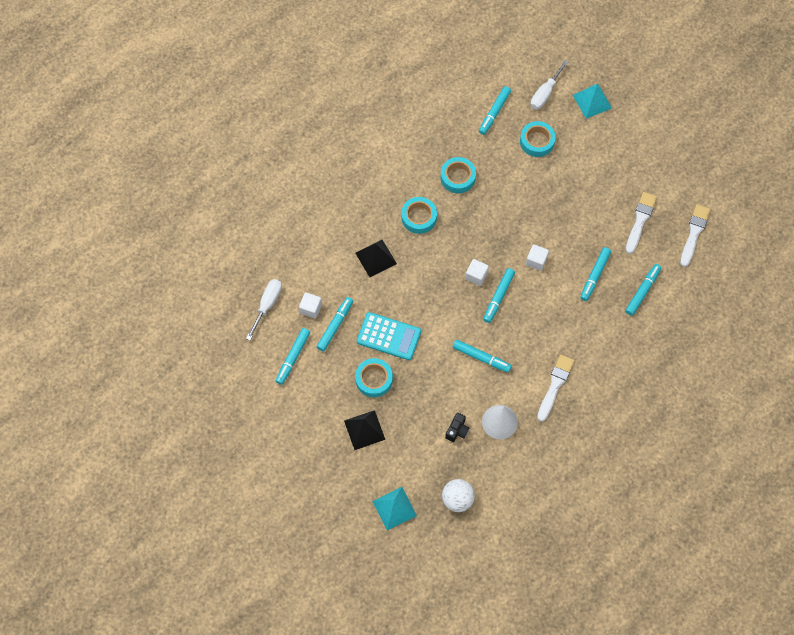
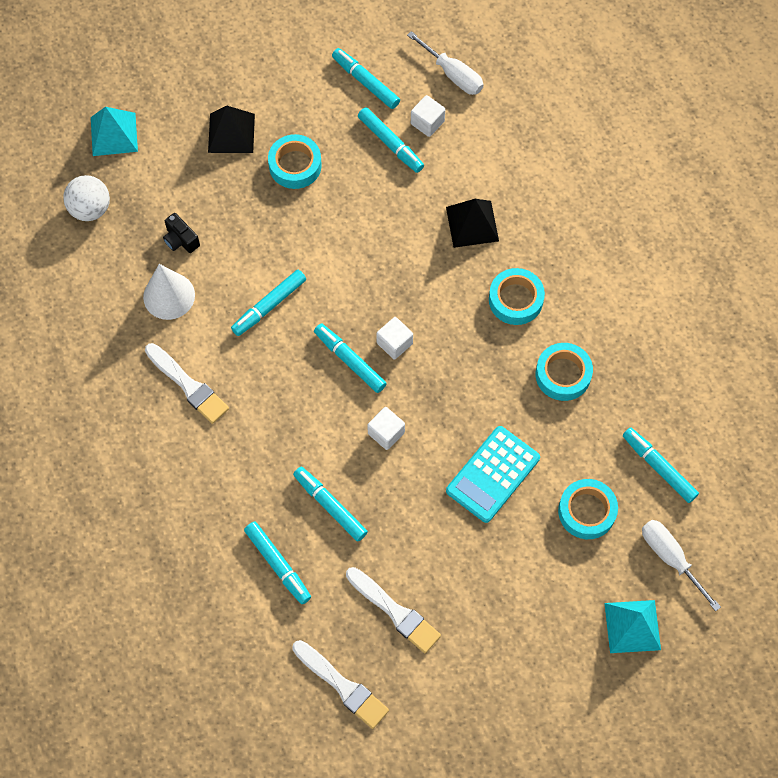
camera: 110 degrees right, 0 degrees up
turquoise calculator [357,312,421,360] -> turquoise calculator moved to [446,426,540,523]

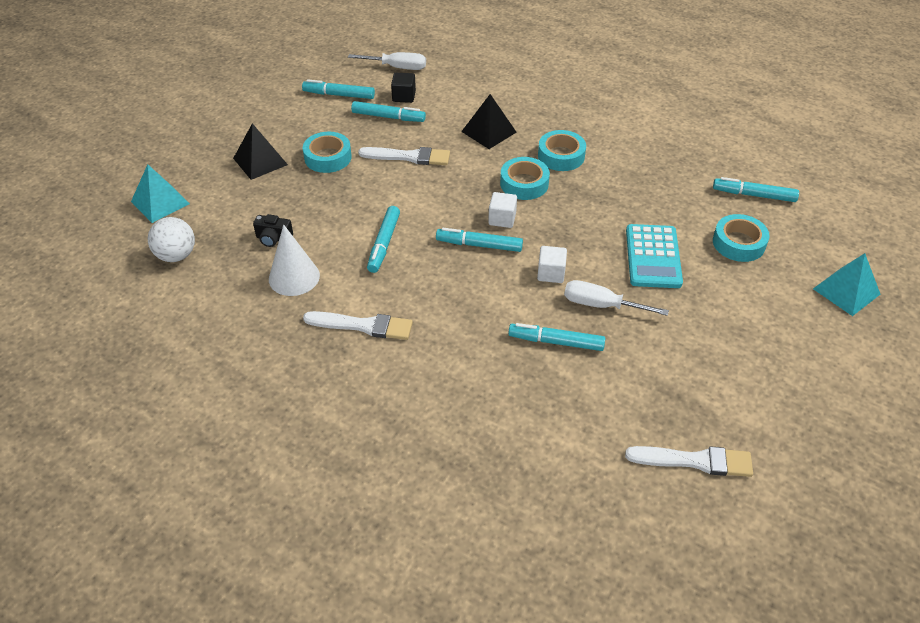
camera: 35 degrees left, 20 degrees down
turquoise marker [244,522,311,604] -> none
white brush [346,567,441,653] -> white brush moved to [358,147,450,165]
white cube [411,95,445,137] -> black cube [391,73,416,103]
turquoise tape [536,343,593,401] -> turquoise tape moved to [500,157,550,200]
white screwdriver [642,520,721,611] -> white screwdriver moved to [564,280,669,316]

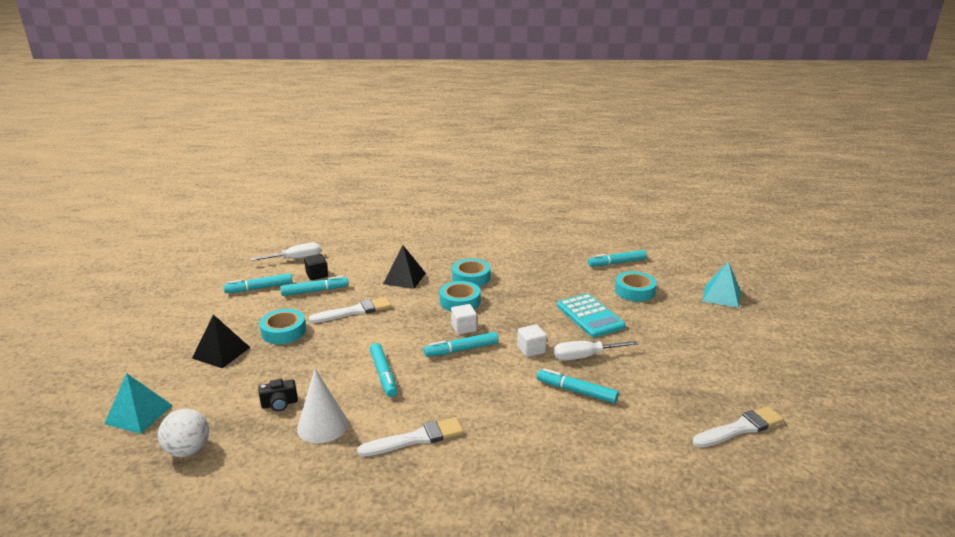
camera: 30 degrees left, 20 degrees down
turquoise marker [508,323,605,351] -> turquoise marker turned 45 degrees clockwise [537,368,619,403]

